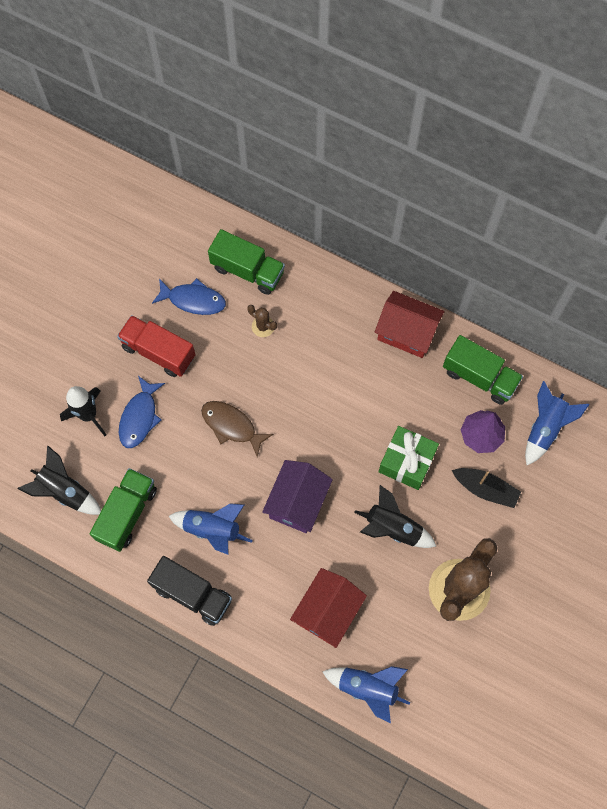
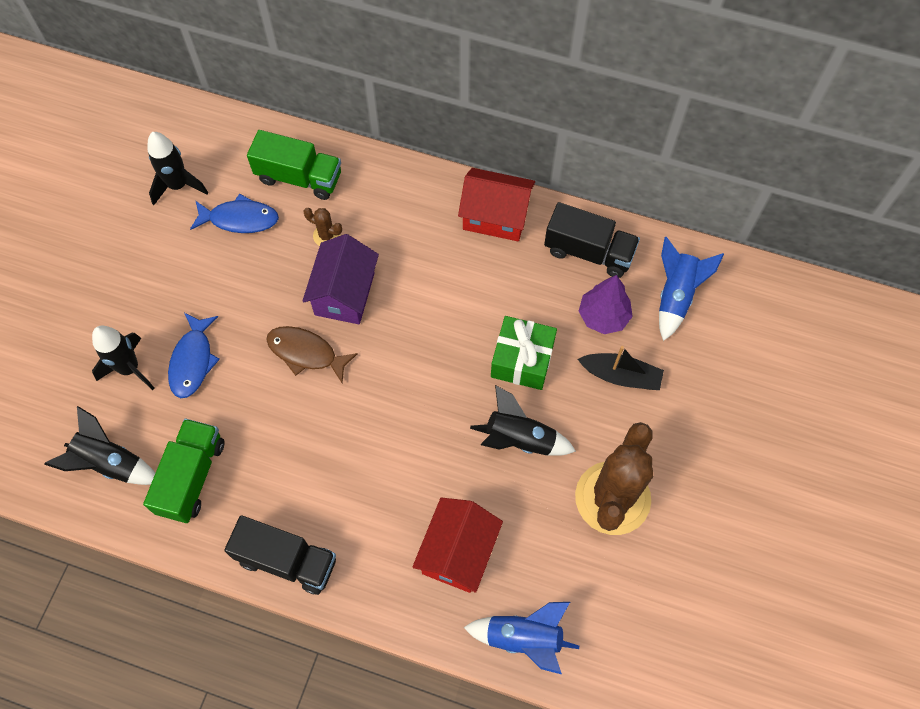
camera: 10 degrees left, 5 degrees down
red truck [117,315,196,377] -> none
blue rocket [169,503,253,555] -> none
purple house [262,460,333,533] -> purple house moved to [302,234,379,324]
green truck [443,335,523,405] -> black truck [544,202,640,278]
none -> black rocket [147,132,208,205]

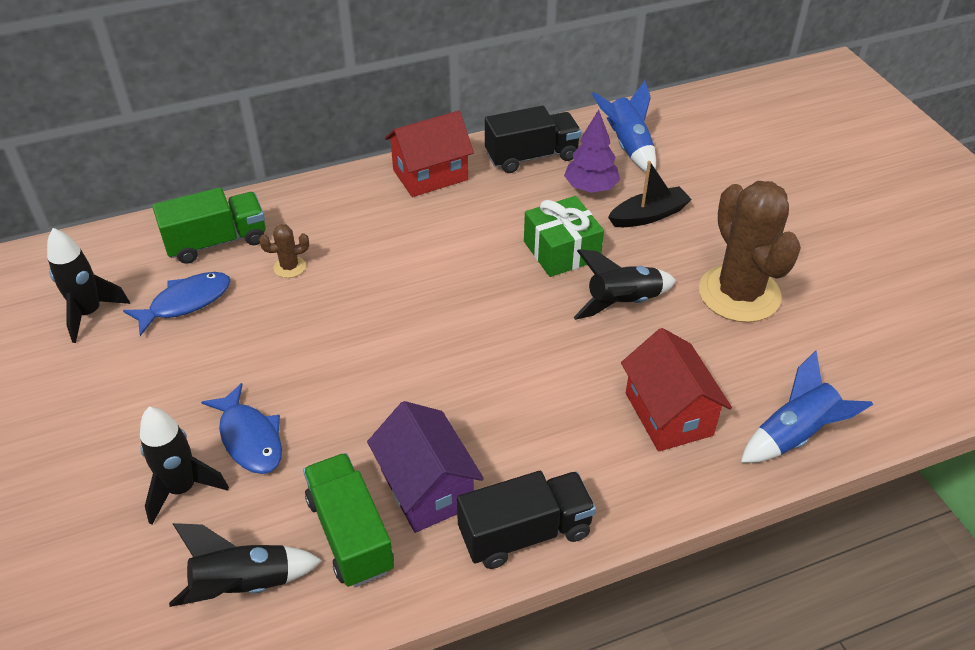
camera: 40 degrees left, 20 degrees down
brown fish [266,326,358,383] -> none
purple house [302,234,379,324] -> purple house moved to [367,401,484,533]

